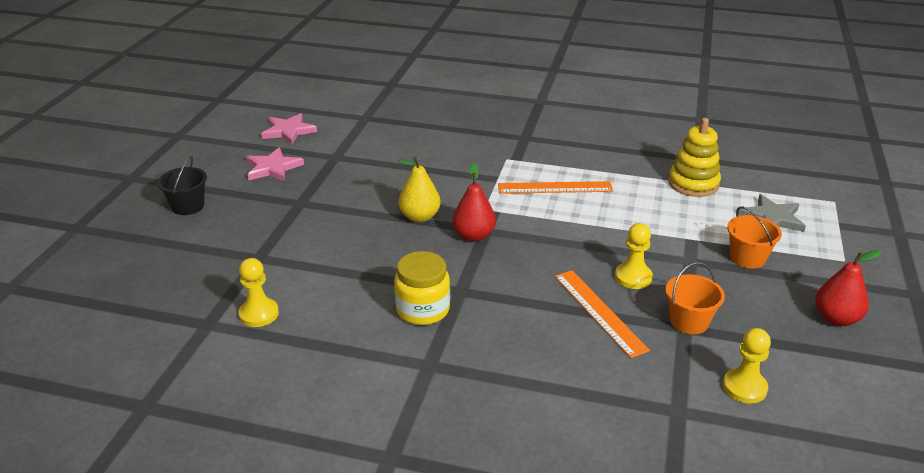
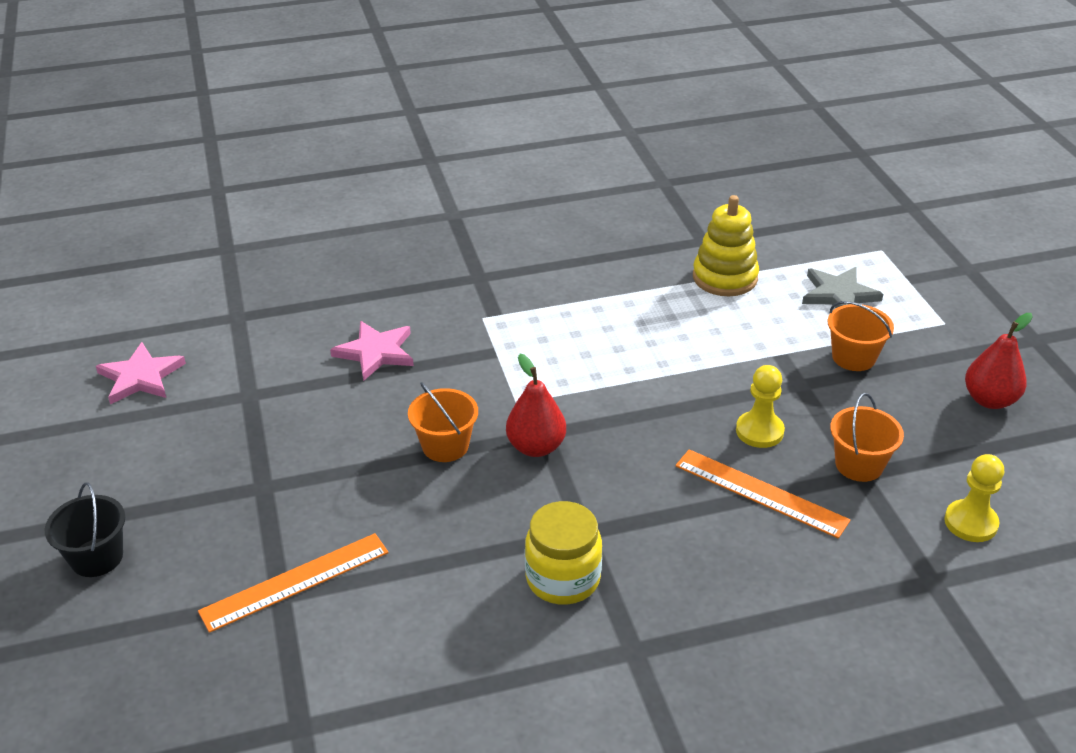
camera: 30 degrees left, 5 degrees up
yellow pawn [238,258,279,327] -> none
pink star [246,147,304,182] -> pink star moved to [330,321,414,381]
yellow pear [399,156,441,222] -> orange bucket [408,382,478,462]
orange ruler [498,181,613,194] -> orange ruler moved to [198,533,389,633]

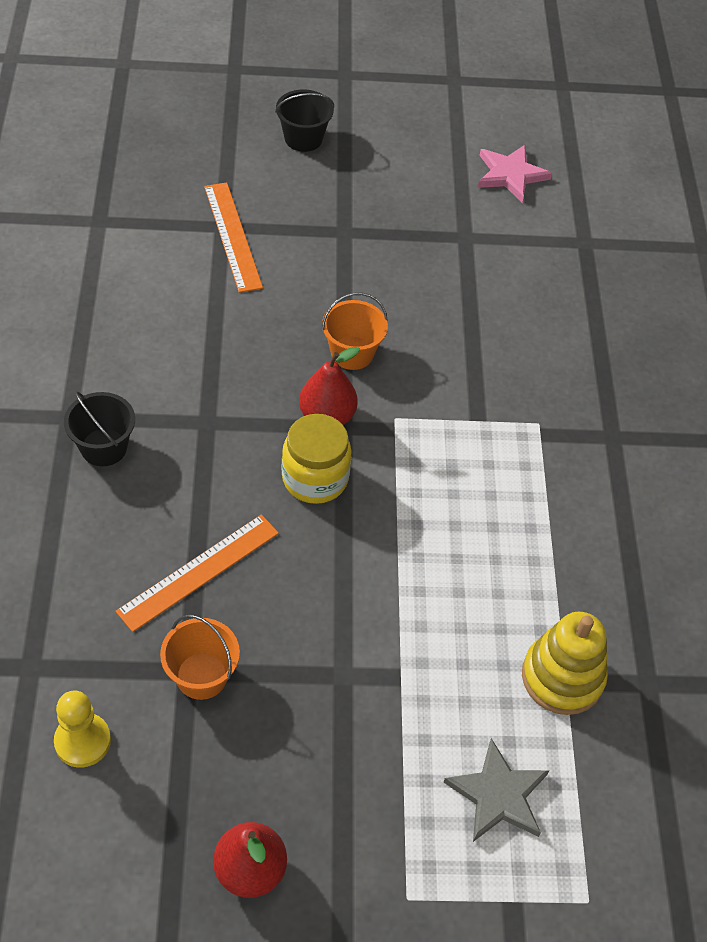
camera: 100 degrees right, 15 degrees up
pink star [330,321,414,381] -> none
yellow jar [525,501,602,605] -> yellow jar moved to [281,414,352,504]
yellow pawn [736,365,785,448] -> none
orange bucket [828,301,894,371] -> none
none -> black bucket [64,391,135,466]

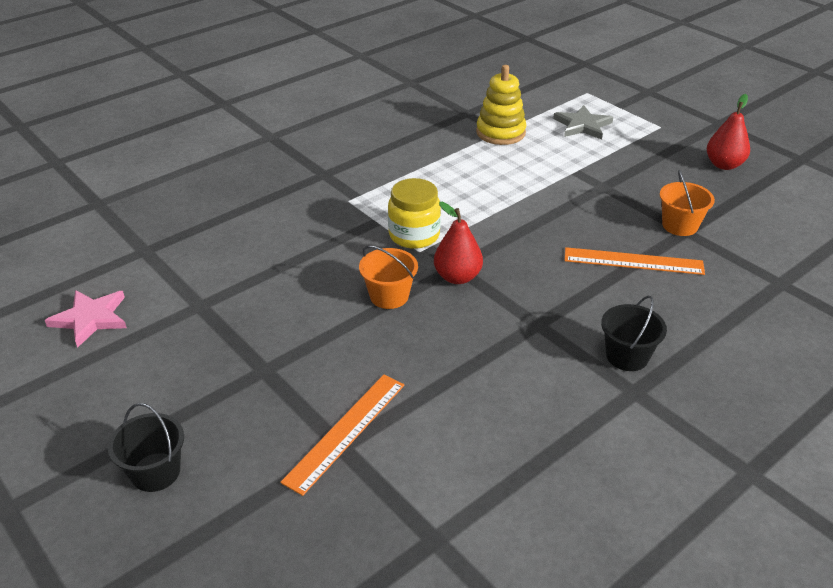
camera: 125 degrees left, 15 degrees down
yellow pawn [54,691,111,768] -> none
yellow jar [281,414,352,504] -> yellow jar moved to [388,178,441,249]

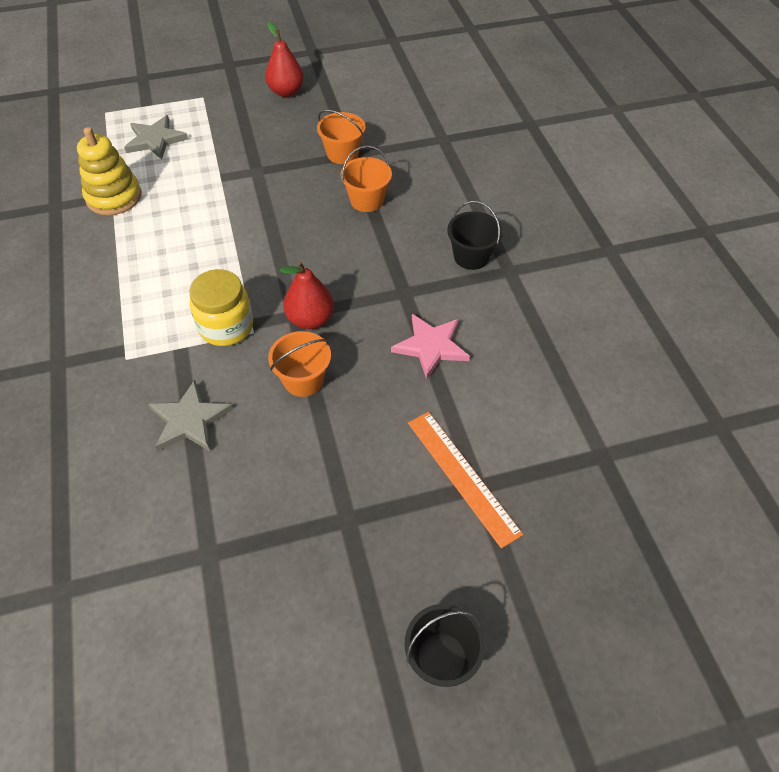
camera: 65 degrees left, 15 degrees up
pink star [45,290,127,348] -> pink star moved to [391,314,470,379]
orange ruler [564,247,705,275] -> orange bucket [341,145,392,212]
none -> grey star [149,380,233,451]

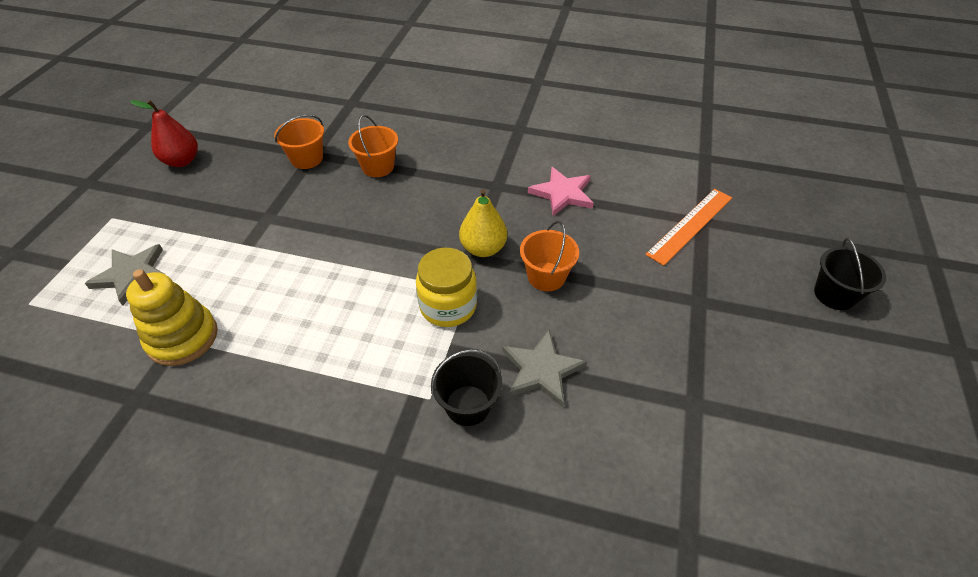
camera: 60 degrees left, 5 degrees down
red pear [280,261,334,329] -> yellow pear [459,189,507,257]
orange ruler [408,412,523,548] -> orange ruler turned 45 degrees counterclockwise [645,189,732,266]
black bucket [447,201,503,270] -> black bucket moved to [431,349,502,426]

